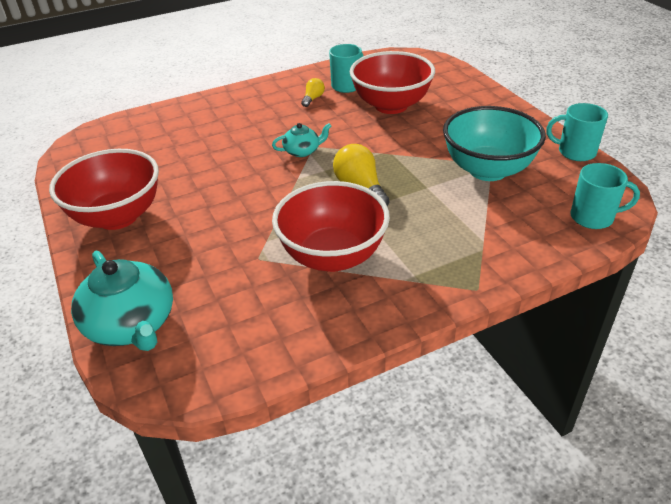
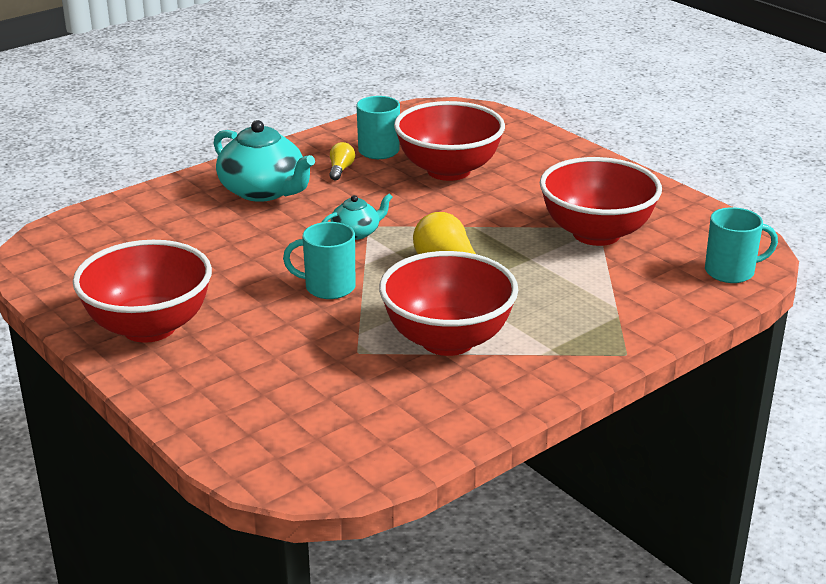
camera: 15 degrees left, 10 degrees down
turquoise teapot [71,251,173,351] -> turquoise teapot moved to [213,120,315,202]
turquoise bowl [443,106,546,181] -> red bowl [540,157,662,246]
turquoise mug [546,103,608,161] -> turquoise mug moved to [283,222,355,299]

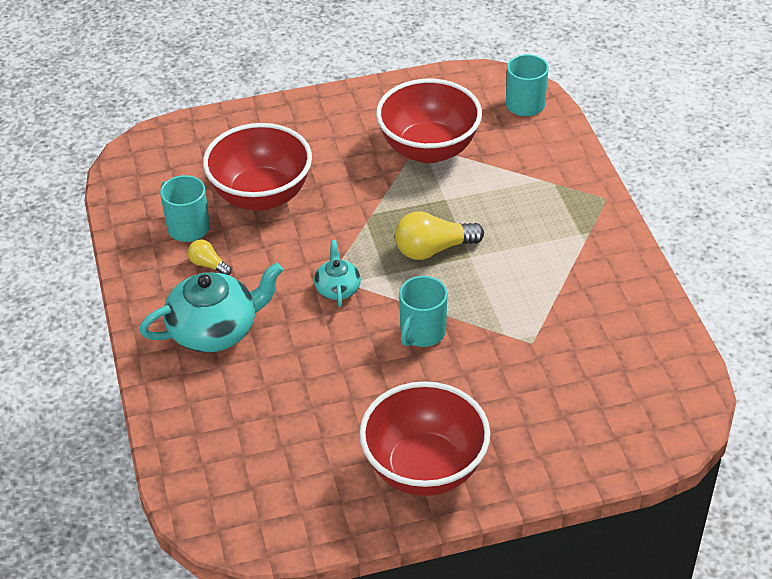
camera: 65 degrees left, 15 degrees up
red bowl [379,251,518,356] -> none

